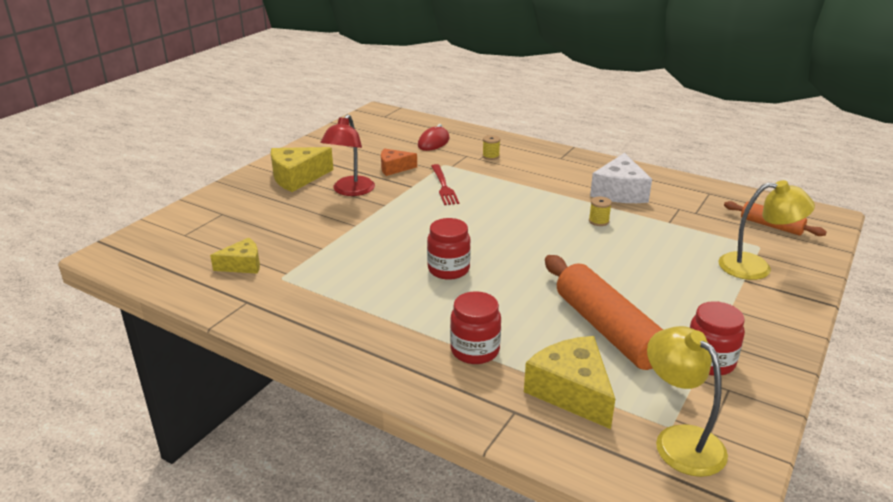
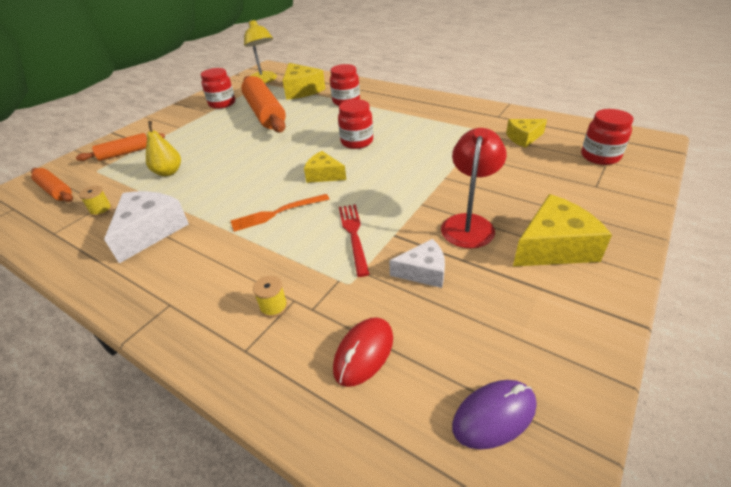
camera: 175 degrees left, 10 degrees up
orange cheese [381,149,417,176] -> white cheese [389,239,445,288]
yellow spool [589,197,612,226] -> yellow spool moved to [79,186,112,217]
yellow lamp [718,180,815,280] -> orange rolling pin [76,133,165,161]
none -> yellow pear [146,121,181,176]
none -> orange fork [231,194,329,232]
none -> yellow cheese [304,151,346,183]
none -> purple mouse [452,380,537,450]
none -> red jar [581,109,633,165]

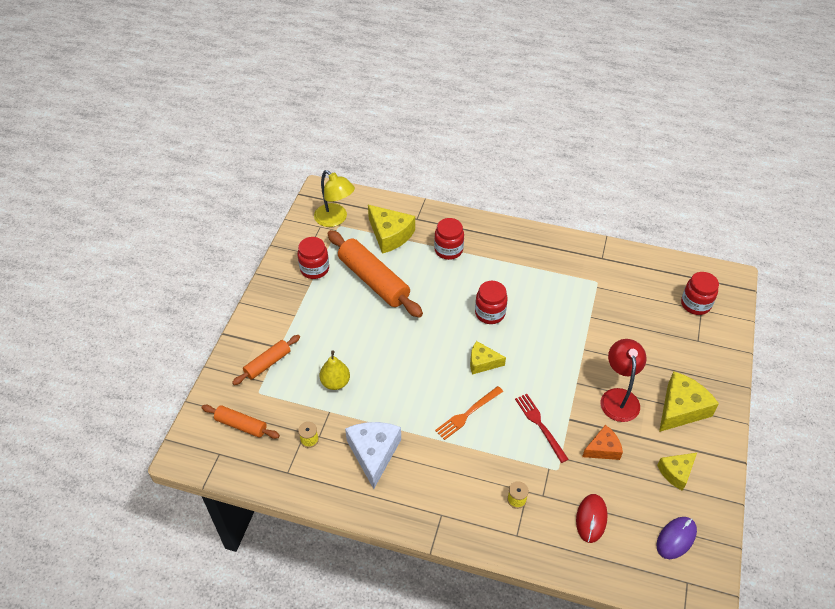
camera: 20 degrees left, 10 degrees up
white cheese [389,239,445,288] -> orange cheese [582,425,623,460]
yellow cheese [506,119,547,148] -> yellow cheese moved to [657,453,697,491]

